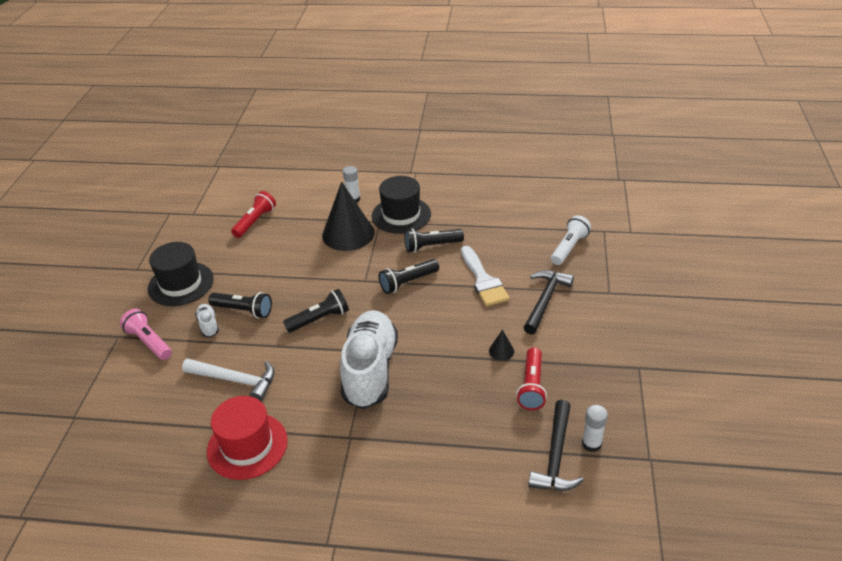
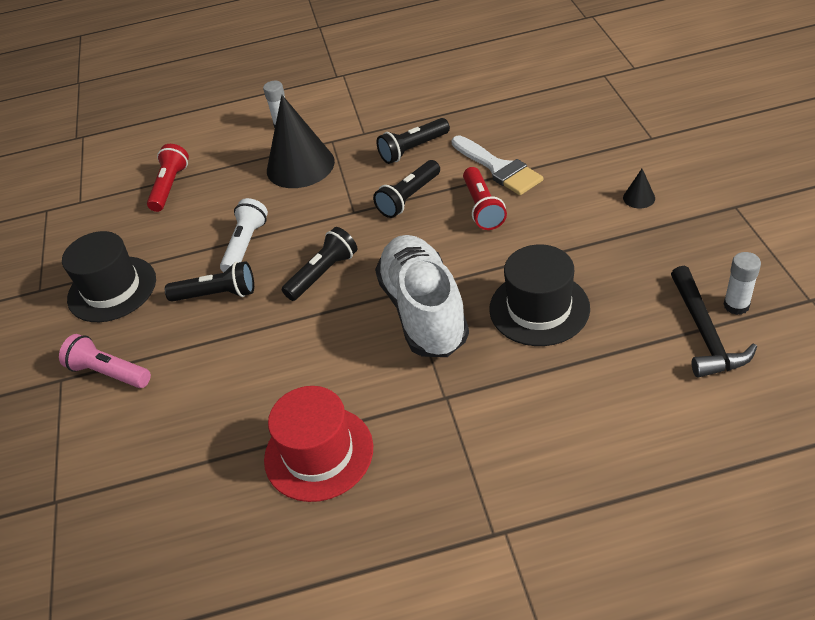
camera: 15 degrees left, 5 degrees up
white hammer [182,359,275,401] -> none
white shoe [195,304,219,337] -> none
black hat [372,176,431,234] -> black hat moved to [489,244,590,346]
black cone [489,330,514,361] -> black cone moved to [623,169,655,209]
red flashlight [516,347,547,410] -> red flashlight moved to [463,167,507,230]
black hammer [523,270,574,335] -> none
white flashlight [551,215,591,265] -> white flashlight moved to [220,198,268,272]

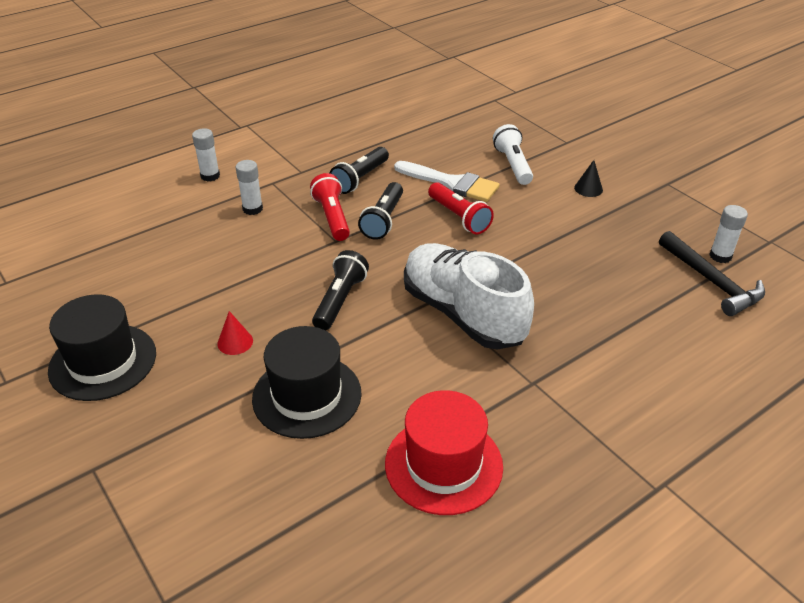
camera: 30 degrees left, 5 degrees down
pink flashlight [59,334,151,388] -> none
red flashlight [147,144,189,212] -> red flashlight moved to [310,173,350,241]
black flashlight [165,261,254,302] -> red cone [217,311,253,355]
white flashlight [220,198,268,272] -> white flashlight moved to [493,124,533,185]
black cone [267,95,335,188] -> white glue stick [236,160,263,215]
black hat [489,244,590,346] -> black hat moved to [252,326,362,439]

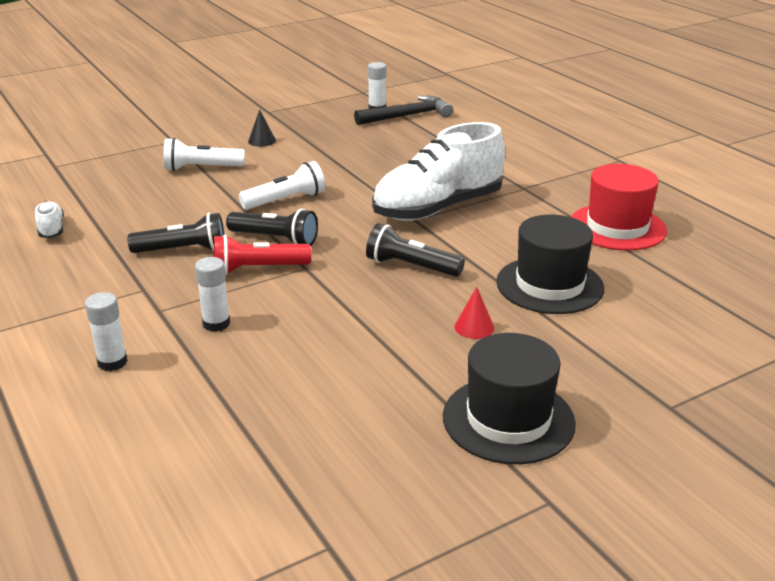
camera: 85 degrees left, 10 degrees down
black flashlight [329,147,389,194] -> black flashlight turned 45 degrees counterclockwise [127,213,225,253]
white brush [394,161,500,202] -> none
red flashlight [428,182,494,234] -> white flashlight [239,161,325,210]
none -> white shoe [35,201,64,238]

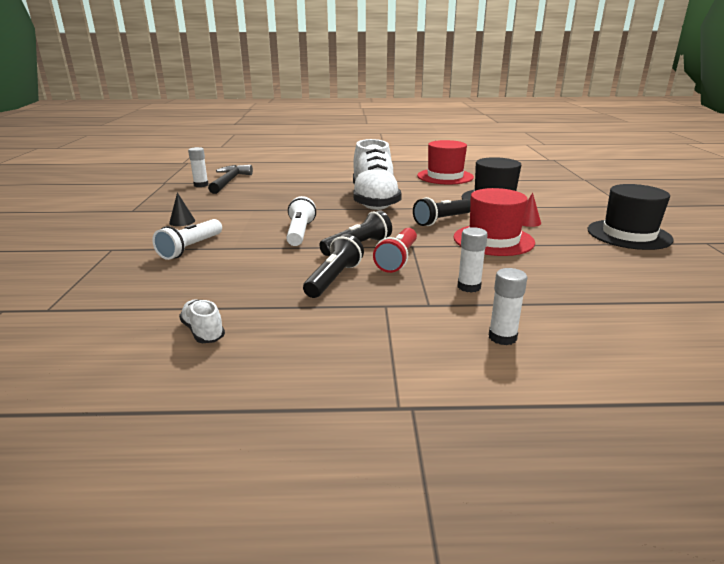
camera: 60 degrees left, 5 degrees down
white shoe [35,201,64,238] -> white shoe turned 45 degrees clockwise [179,300,225,343]
none -> red hat [453,188,535,256]

